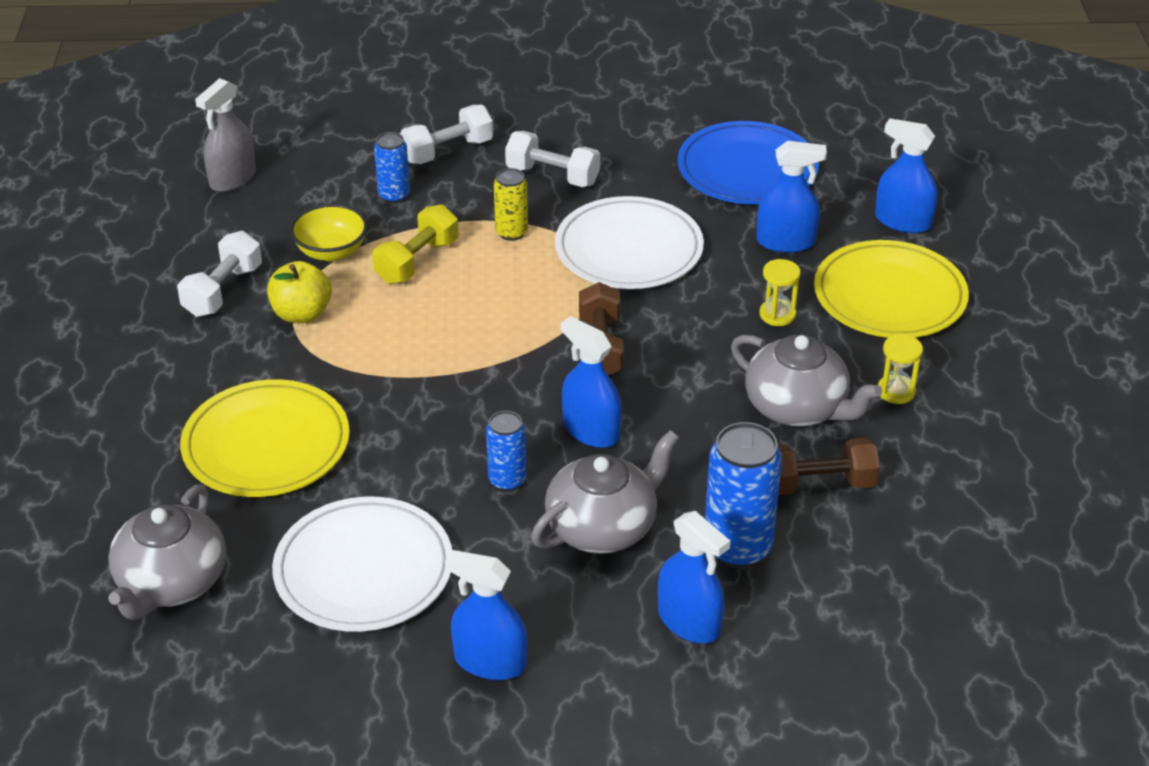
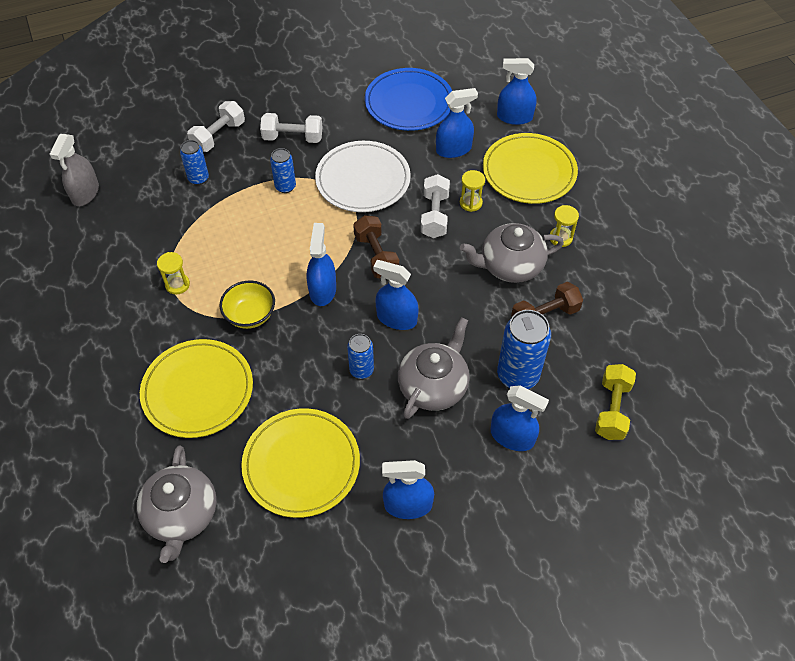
camera: 20 degrees left, 15 degrees up
white dumbbell [177,231,262,317] -> white dumbbell moved to [421,174,450,238]
yellow apple [267,261,332,323] -> yellow hourglass [157,252,190,295]
white plate [272,496,452,632] -> yellow plate [241,408,360,518]
yellow bowl [290,204,368,261] -> yellow bowl moved to [219,281,275,329]
yellow dumbbell [372,204,458,284] -> yellow dumbbell moved to [595,364,636,440]
yellow can [494,168,528,241] -> blue can [270,148,296,193]
grey teapot [731,335,882,427] -> grey teapot turned 150 degrees clockwise [460,223,564,283]
none -> blue spray bottle [307,223,336,306]

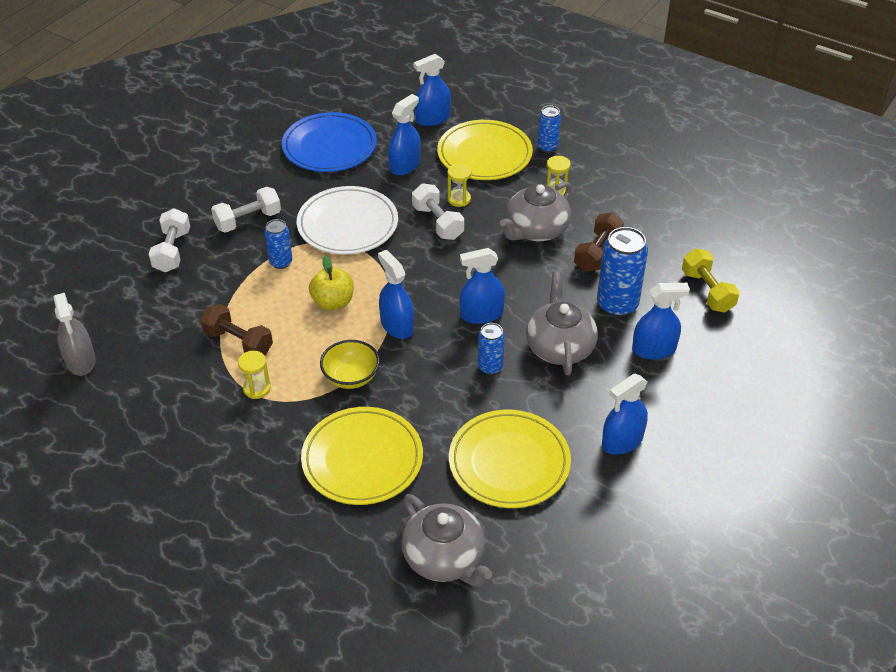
camera: 35 degrees left, 10 degrees down
blue can [180,140,209,185] -> blue can moved to [538,106,561,153]
brown dumbbell [353,215,399,279] -> brown dumbbell moved to [200,304,273,355]
none -> yellow apple [309,256,354,310]

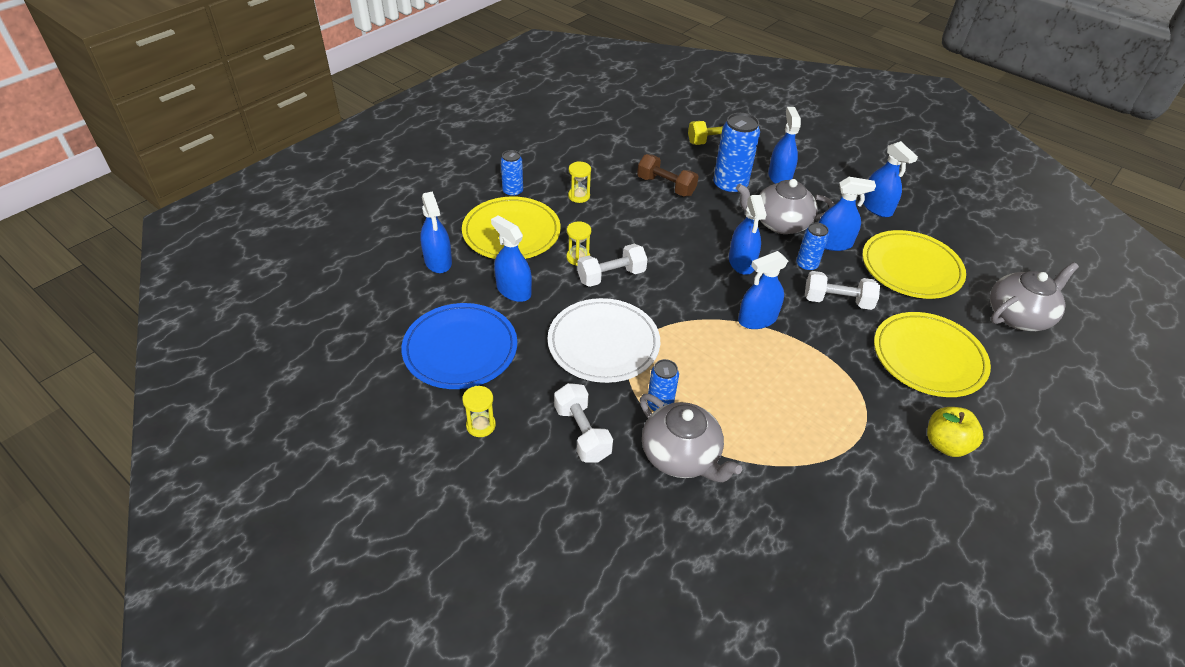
camera: 85 degrees left, 0 degrees up
grey spray bottle [53,293,96,376] -> none
white dumbbell [149,208,190,272] -> white dumbbell moved to [805,271,880,310]
brown dumbbell [200,304,273,355] -> none
yellow hourglass [238,351,271,399] -> yellow hourglass moved to [462,386,496,437]
yellow apple [309,256,354,310] -> yellow apple moved to [927,407,983,457]
yellow bowl [320,340,380,389] -> none
grey teapot [500,182,572,241] -> grey teapot moved to [640,394,742,482]
none -> blue spray bottle [819,177,876,251]

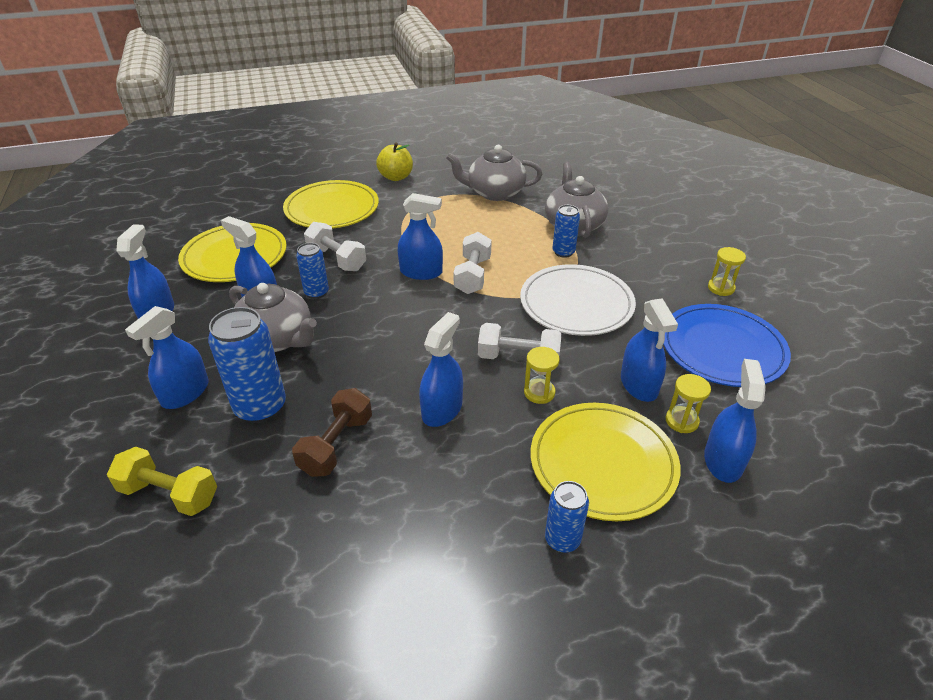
camera: 145 degrees left, 5 degrees down
white dumbbell [554,383,613,462] -> white dumbbell moved to [453,232,492,294]
yellow hourglass [568,161,591,203] -> yellow hourglass moved to [666,374,711,433]
brown dumbbell [637,154,699,197] -> brown dumbbell turned 45 degrees clockwise [292,388,372,477]
blue spray bottle [729,195,767,275] -> blue spray bottle moved to [419,312,463,427]
grey teapot [990,262,1079,331] -> grey teapot moved to [446,145,542,201]

